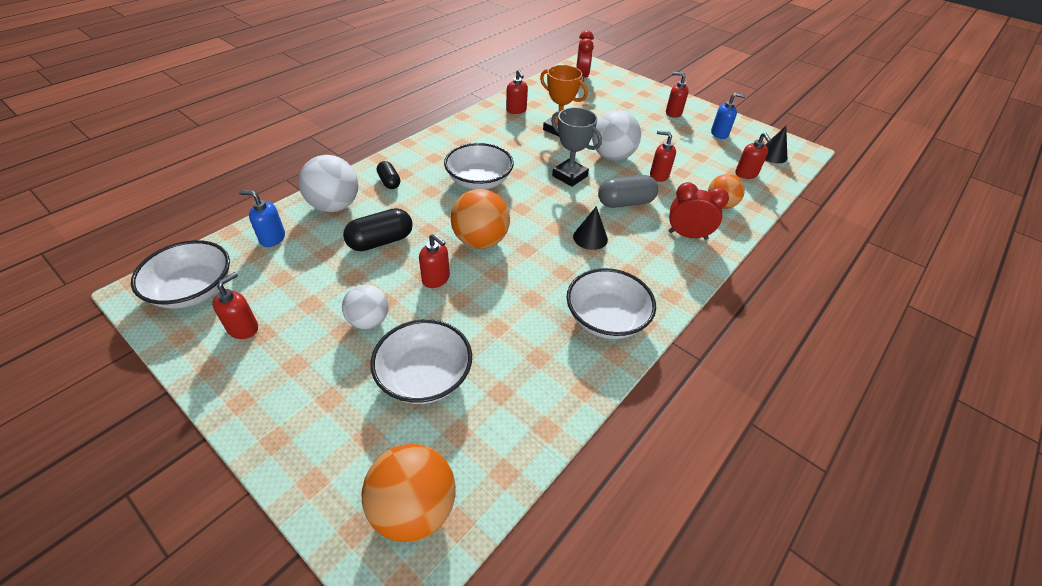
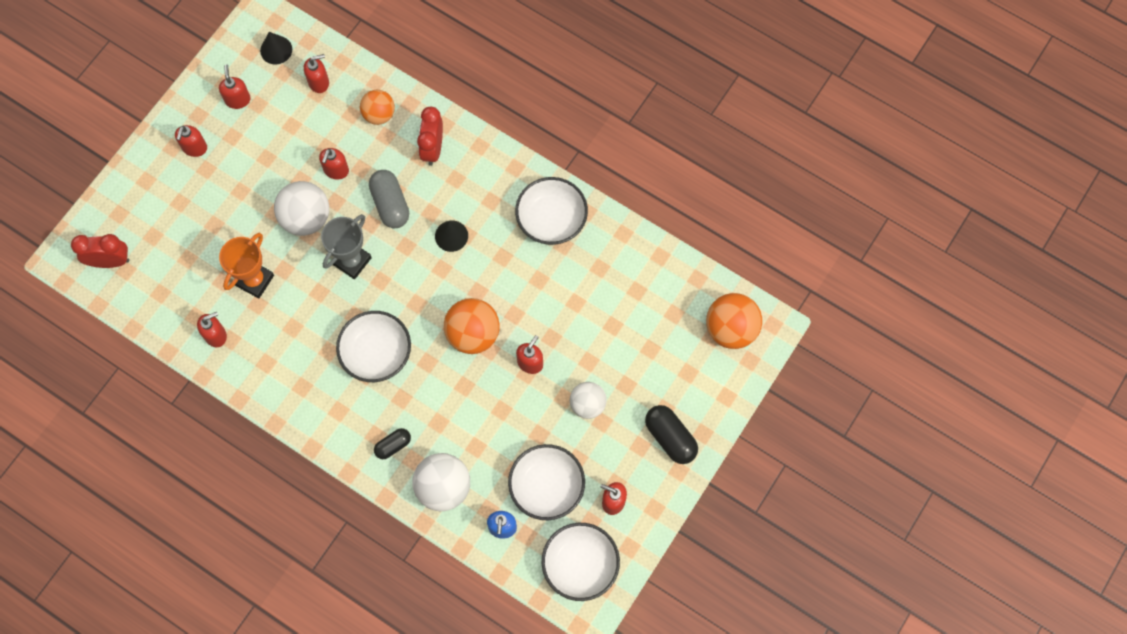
camera: 95 degrees left, 25 degrees up
black capsule [343,208,413,251] -> black capsule moved to [645,405,698,464]
white bowl [371,319,472,404] -> white bowl moved to [508,444,585,520]
blue soap dispenser [711,93,746,139] -> red soap dispenser [219,65,251,109]

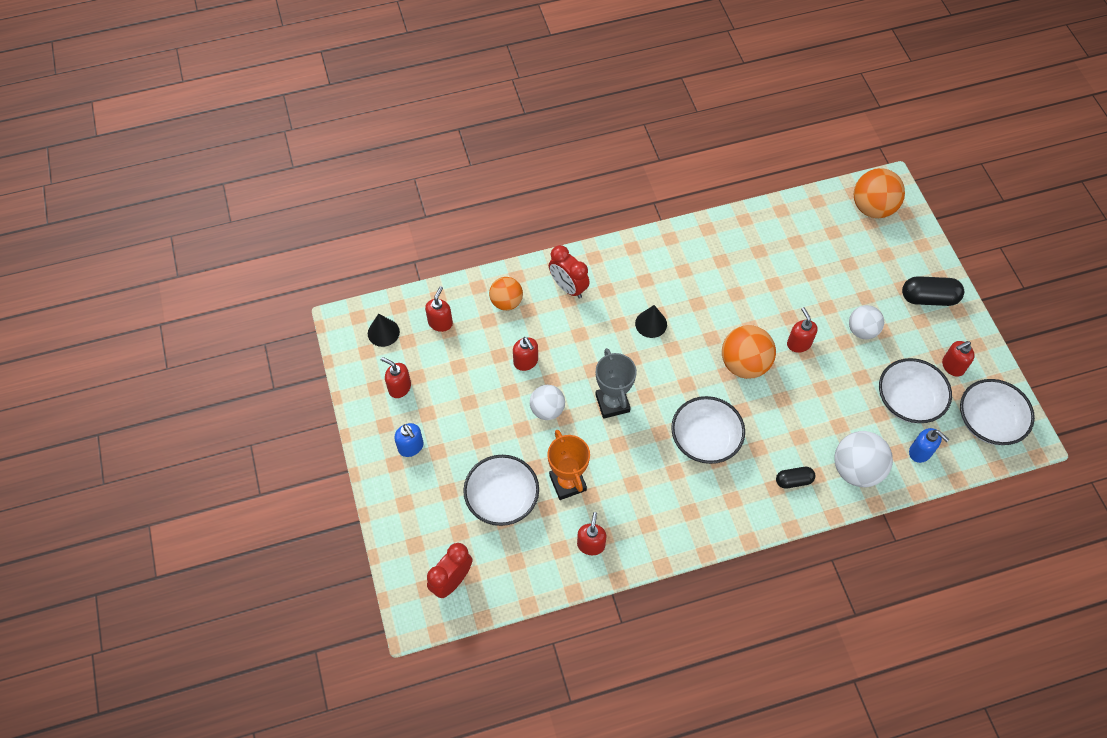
camera: 50 degrees left, 10 degrees down
red soap dispenser [175,125,207,157] -> blue soap dispenser [394,423,423,457]
white ball [274,181,329,236] -> white ball [530,385,565,420], size x0.66
grey capsule [369,170,409,228] -> none
black capsule [374,428,411,459] -> black capsule turned 75 degrees clockwise [776,467,815,489]
white bowl [515,177,588,245] -> white bowl moved to [463,455,539,526]

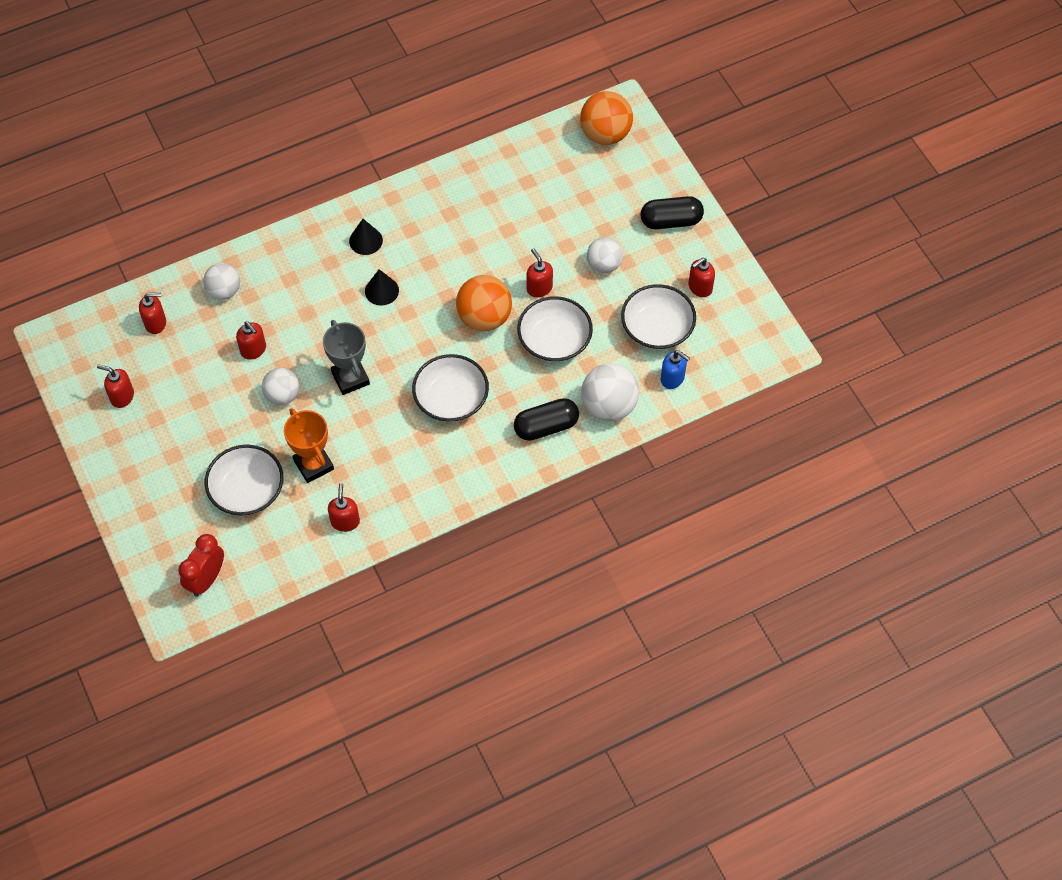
camera: 10 degrees left, 0 degrees up
black cone [368,314,400,347] -> black cone moved to [349,219,383,255]
blue soap dispenser [394,423,423,457] -> none
red soap dispenser [425,286,453,332] -> red soap dispenser turned 75 degrees clockwise [139,293,166,334]
orange ball [489,277,523,311] -> white ball [203,263,240,300]
red clock [549,245,590,299] -> none
black capsule [776,467,815,489] -> black capsule [514,398,579,441], size x1.64
white bowl [960,379,1035,445] -> white bowl moved to [517,296,593,362]

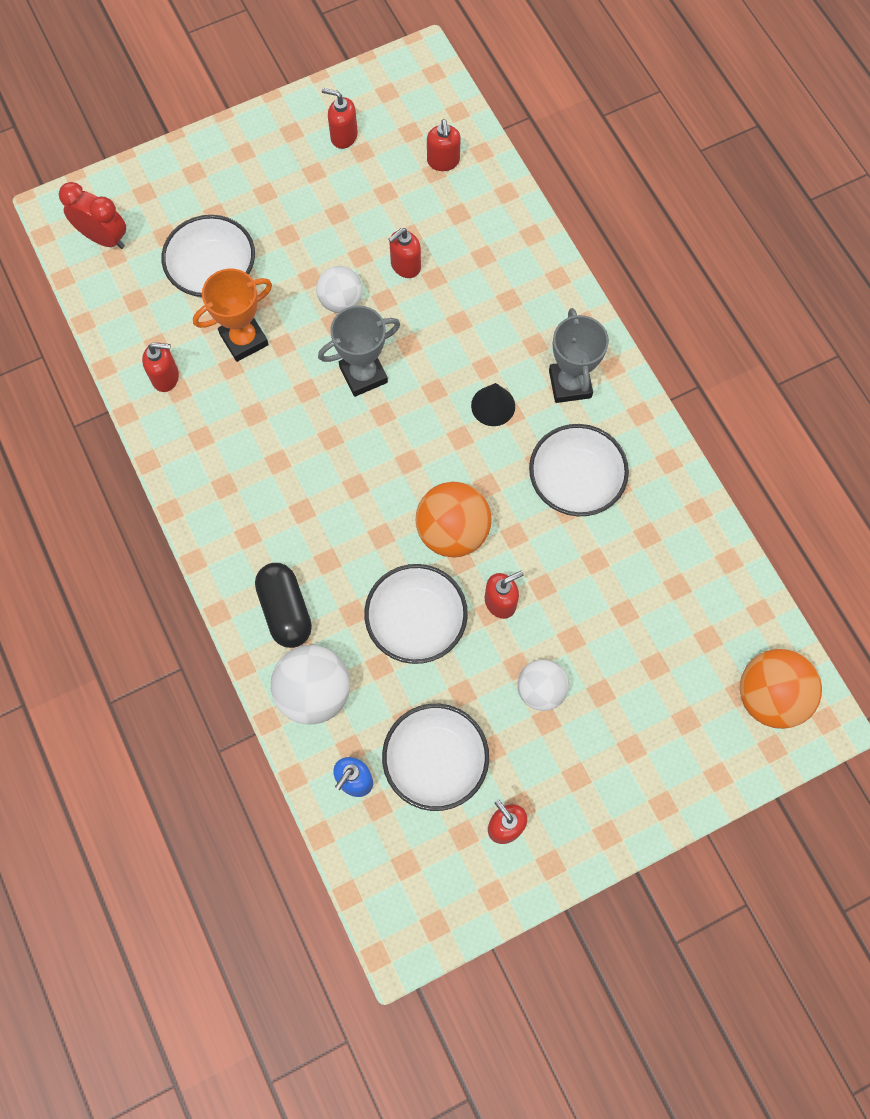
camera: 90 degrees right, 10 degrees up
red soap dispenser [97,364,134,408] -> red soap dispenser turned 90 degrees counterclockwise [322,88,358,149]
white ball [203,263,240,300] -> none
black cone [349,219,383,255] -> grey trophy [549,308,609,403]
white bowl [412,354,489,422] -> white bowl moved to [529,424,629,516]
black capsule [641,196,704,229] -> none

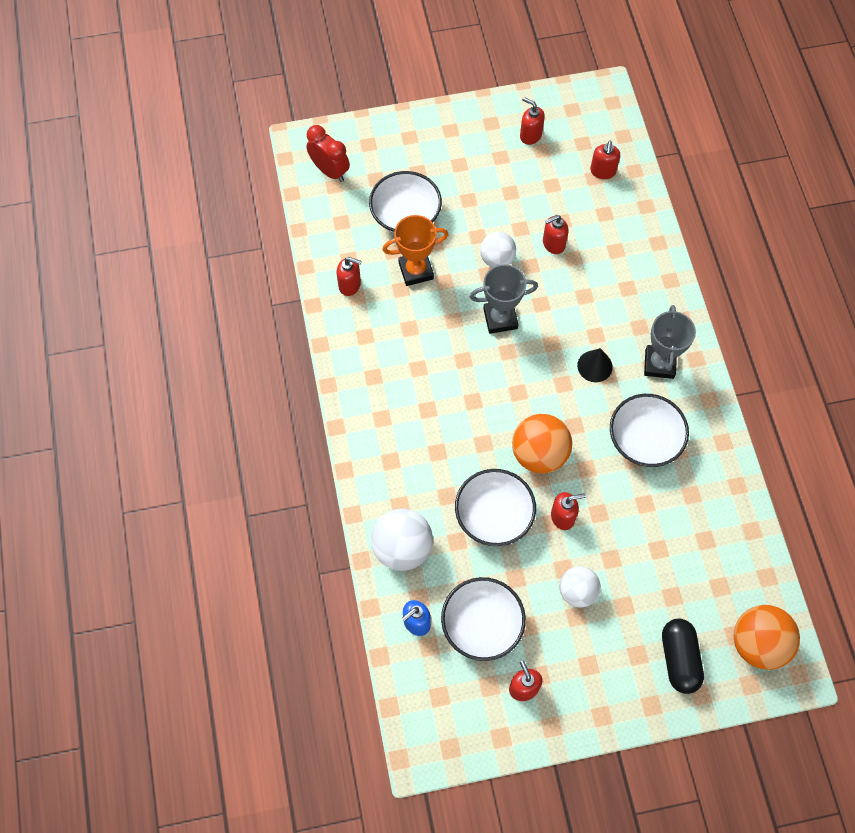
camera: 15 degrees right, 5 degrees down
black capsule [255,563,312,648] -> black capsule moved to [662,619,704,694]

